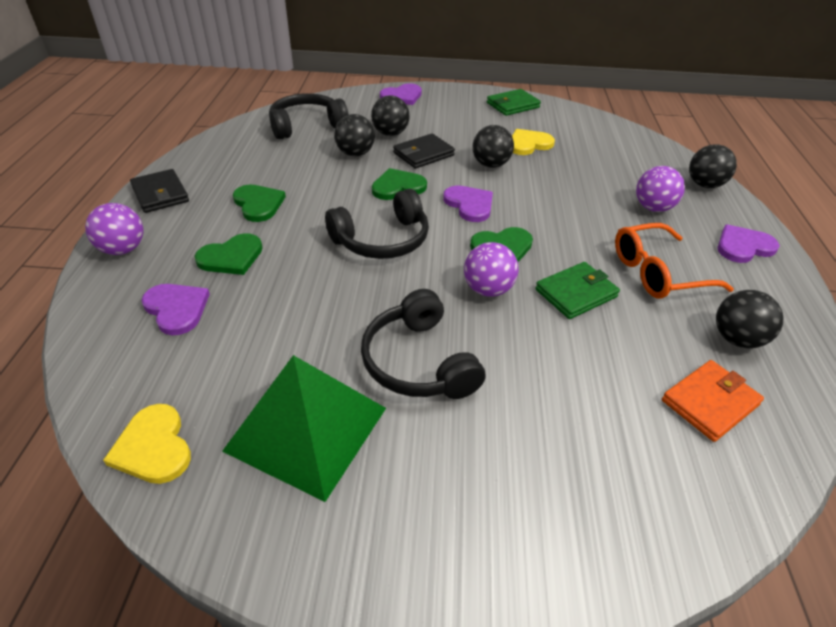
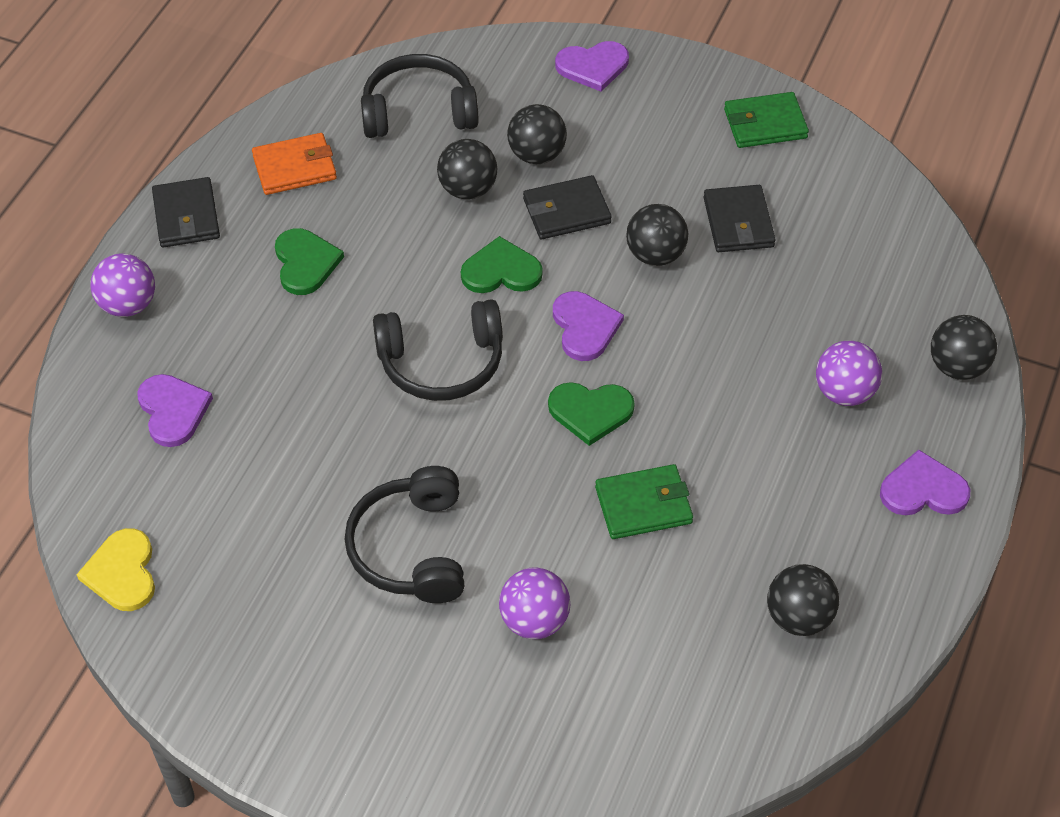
camera: 20 degrees right, 10 degrees up
green heart [194,233,263,275] -> none
green pyramid [222,355,386,502] -> none
purple ball [464,242,519,297] -> purple ball moved to [499,567,570,639]
yellow heart [512,129,555,155] -> black wallet [703,185,776,252]
orange glasses [615,223,734,299] -> none
orange wallet [662,360,764,442] -> orange wallet moved to [252,133,337,195]

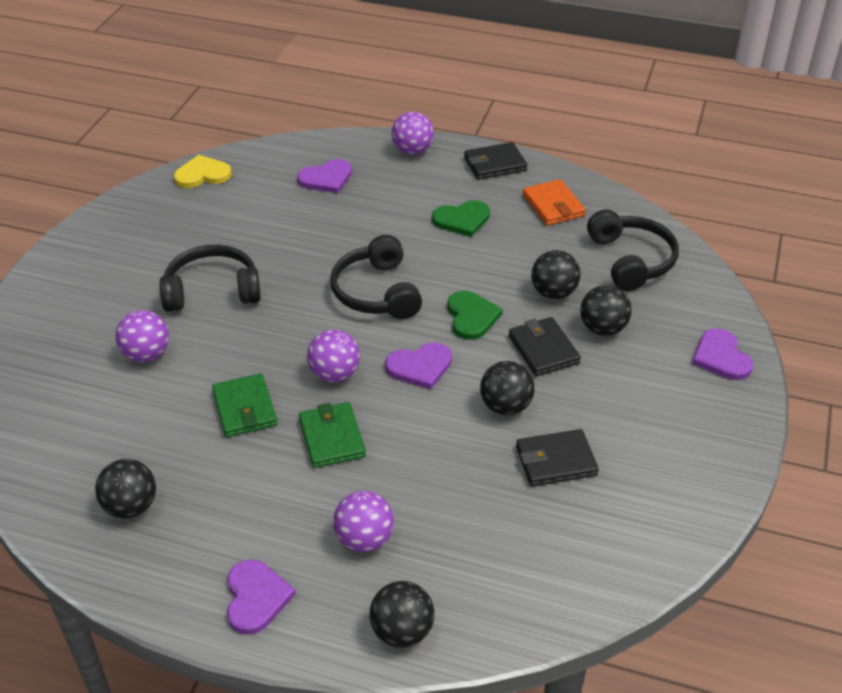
camera: 85 degrees right, 10 degrees down
green heart [548,382,635,446] -> purple ball [307,330,360,382]
green wallet [724,92,809,148] -> green wallet moved to [299,402,366,468]

